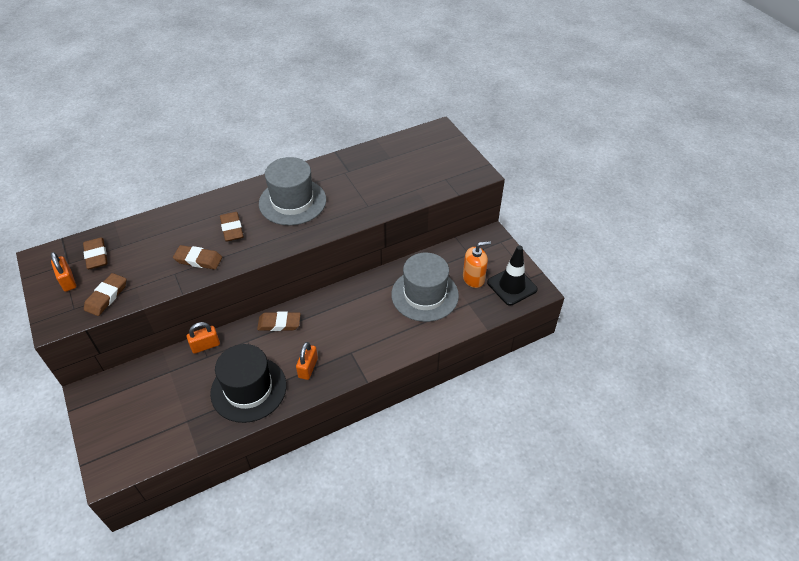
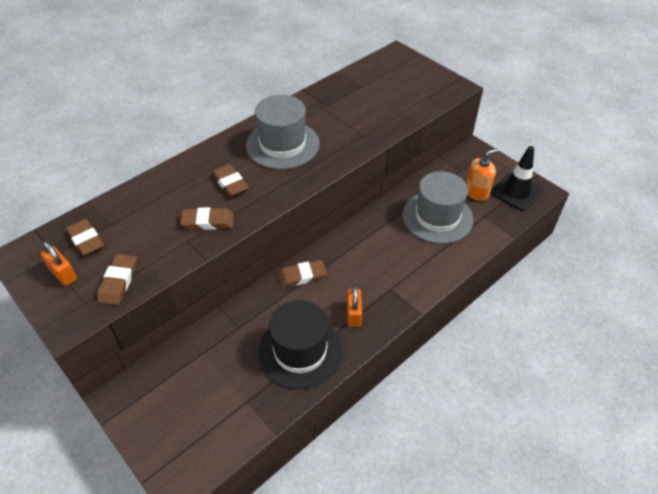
camera: 15 degrees left, 0 degrees up
orange padlock [187,322,220,354] -> none

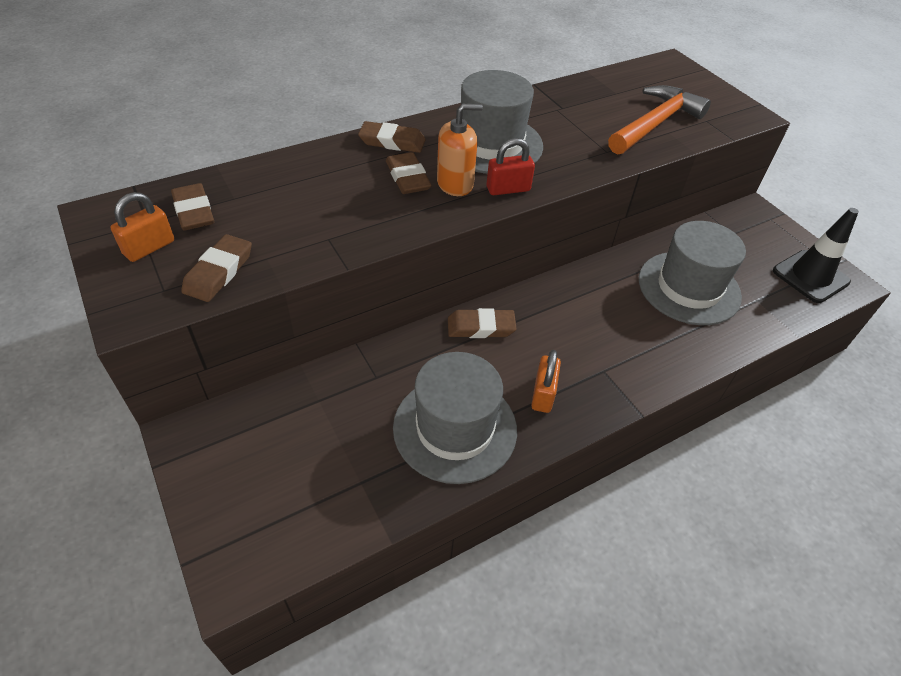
camera: 10 degrees right, 0 degrees up
orange padlock [40,241,77,286] -> orange padlock turned 75 degrees clockwise [111,192,174,262]
brown eraser [180,207,234,230] -> brown eraser moved to [358,121,426,153]
black hat [258,300,342,389] -> grey hat [393,352,517,484]
orange soap dispenser [466,148,499,201] -> orange soap dispenser moved to [437,103,483,196]
none -> red padlock [486,138,535,195]
none -> orange hammer [608,85,711,154]

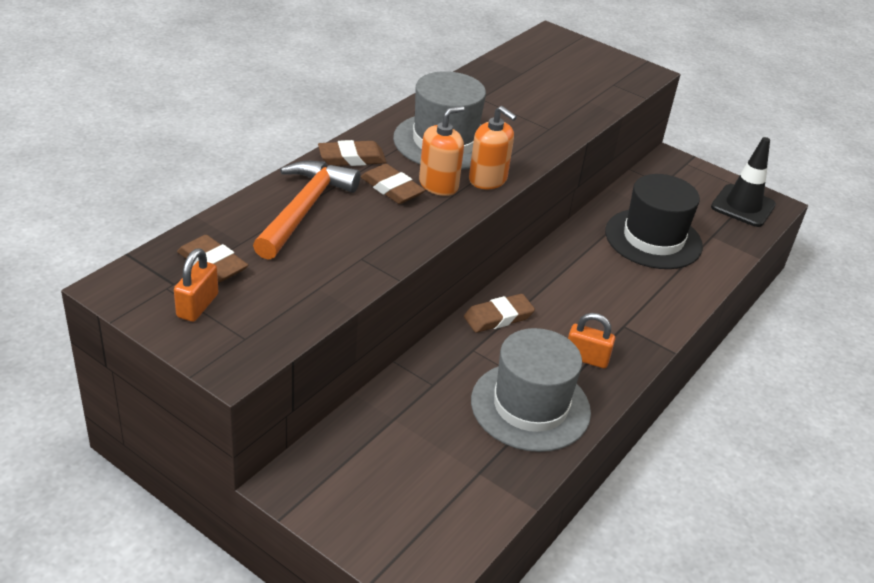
camera: 25 degrees left, 10 degrees down
brown eraser [181,234,252,302] -> none
red padlock [486,138,535,195] -> orange soap dispenser [469,106,517,189]
orange padlock [531,350,561,413] -> orange padlock turned 60 degrees counterclockwise [568,313,615,368]
orange hammer [608,85,711,154] -> orange hammer moved to [253,161,360,260]
grey hat [639,221,746,325] -> black hat [605,174,703,269]

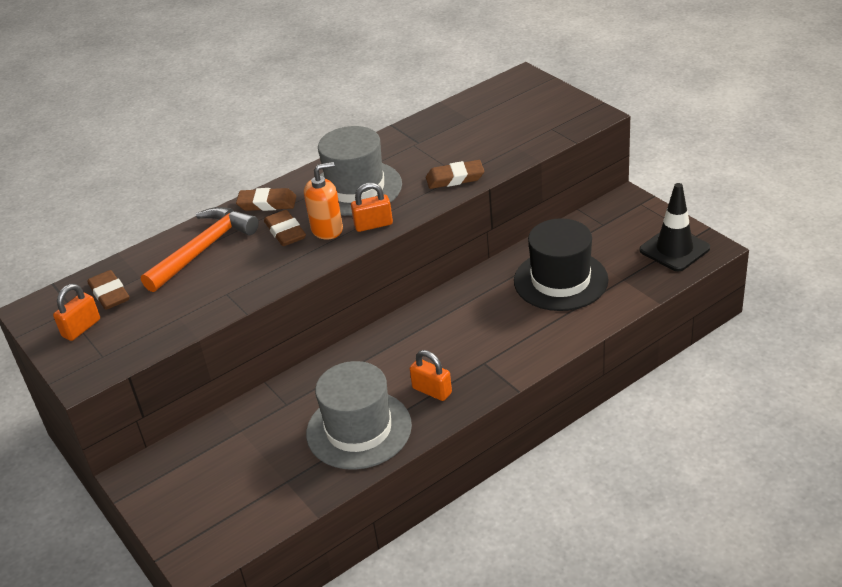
camera: 25 degrees right, 0 degrees up
brown eraser [464,294,535,333] -> brown eraser moved to [426,160,484,189]
orange soap dispenser [469,106,517,189] -> orange padlock [351,183,393,232]

